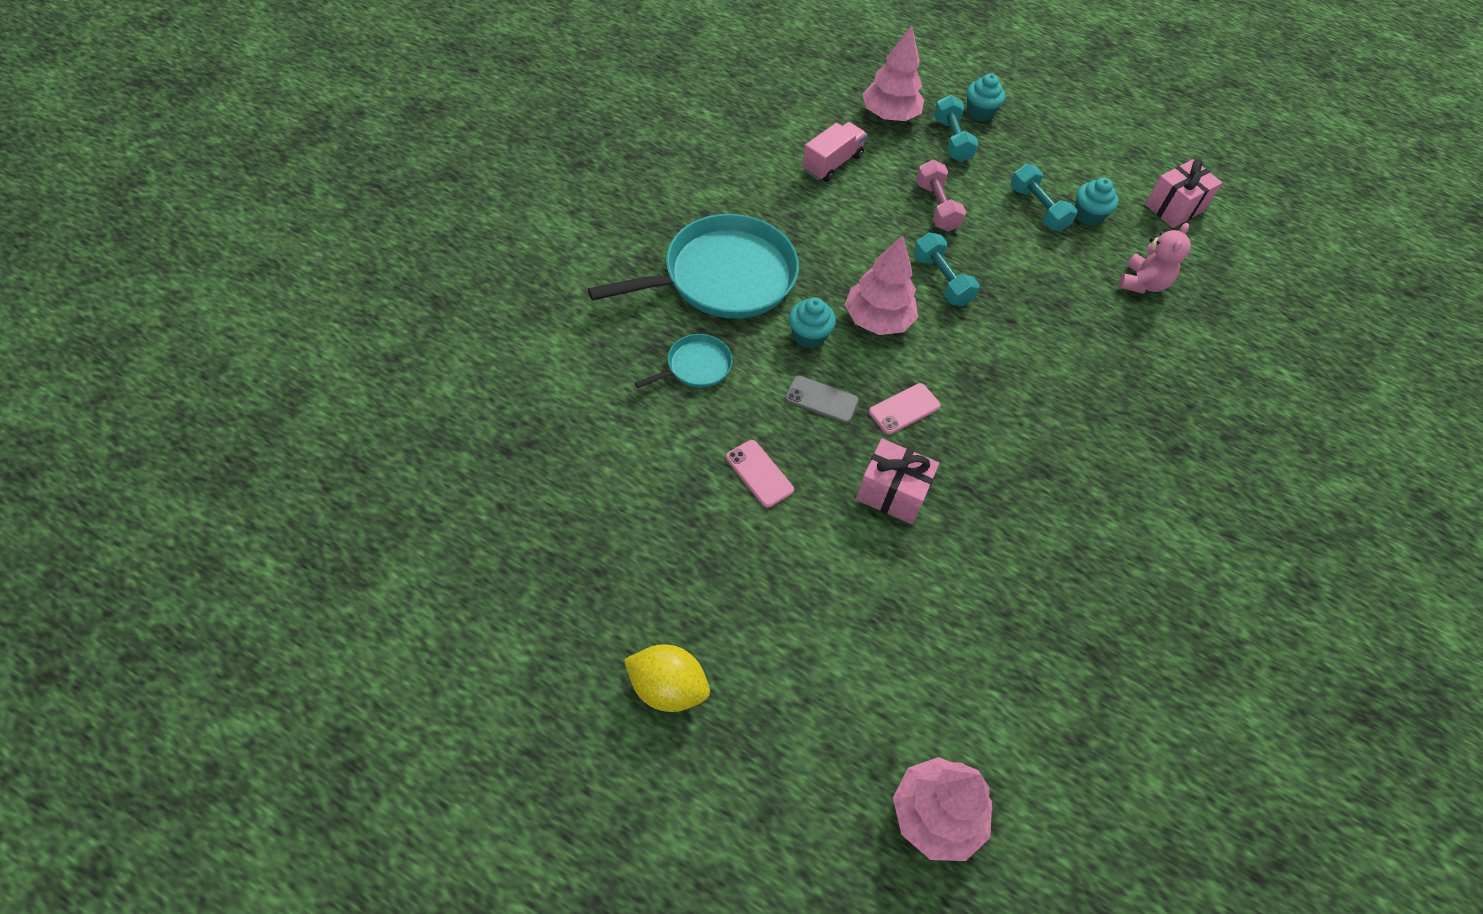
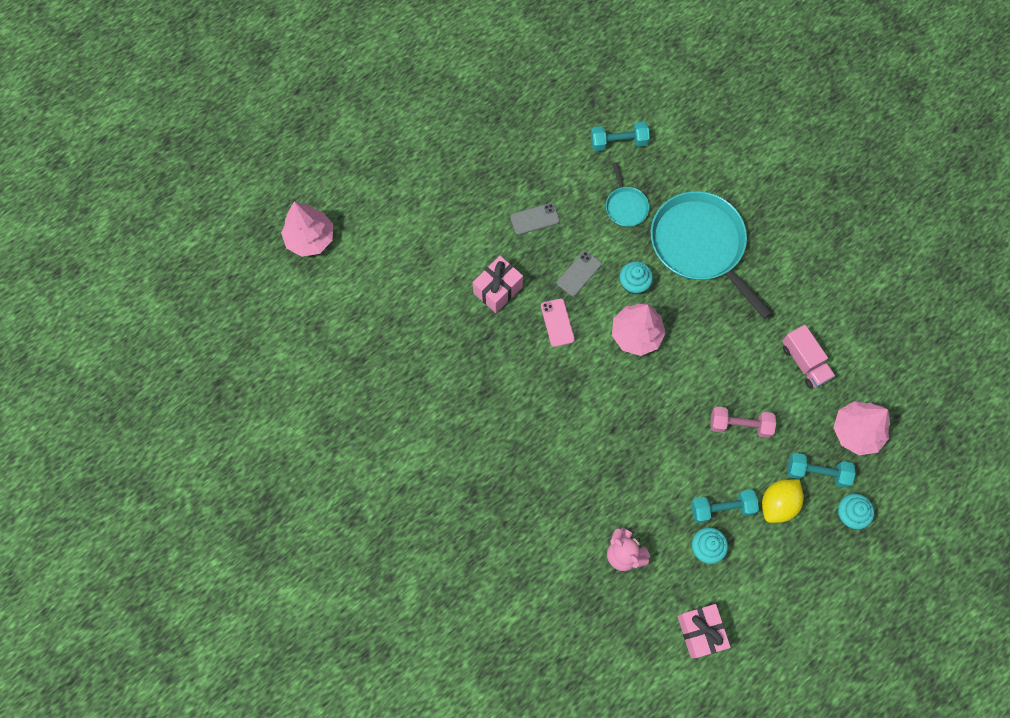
camera: 115 degrees right, 15 degrees up
turquoise pan [588,214,799,319] -> turquoise pan turned 150 degrees clockwise [651,191,772,319]
yellow lemon [624,644,710,712] -> yellow lemon moved to [762,479,804,523]
pink phone [726,440,794,508] -> grey phone [510,203,560,235]
turquoise dumbbell [913,232,980,306] -> turquoise dumbbell moved to [591,122,650,151]

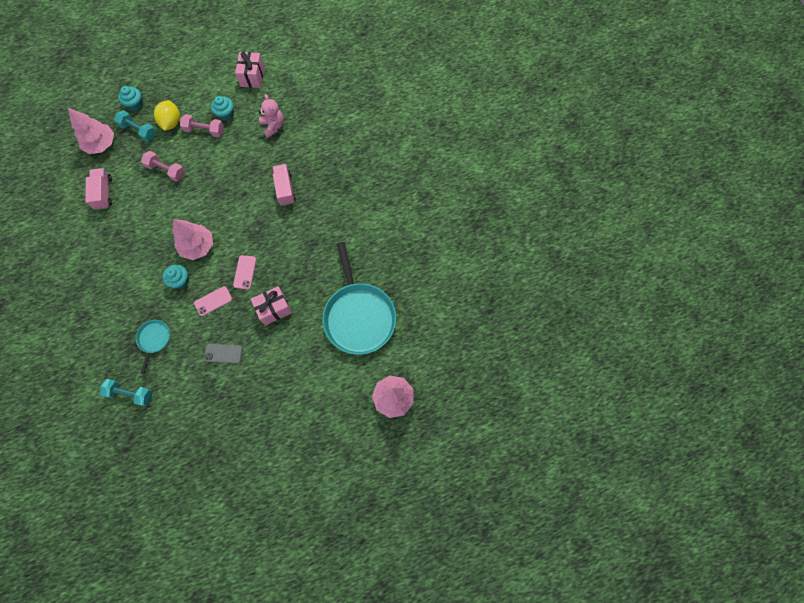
camera: 160 degrees left, 0 degrees up
grey phone [557,251,602,296] -> pink phone [194,286,232,316]
turquoise pan [651,191,772,319] -> turquoise pan moved to [322,242,396,355]
turquoise dumbbell [691,489,759,523] -> pink dumbbell [180,114,224,138]
yellow lemon [762,479,804,523] -> yellow lemon turned 60 degrees counterclockwise [154,100,180,131]
none -> pink truck [272,164,296,206]

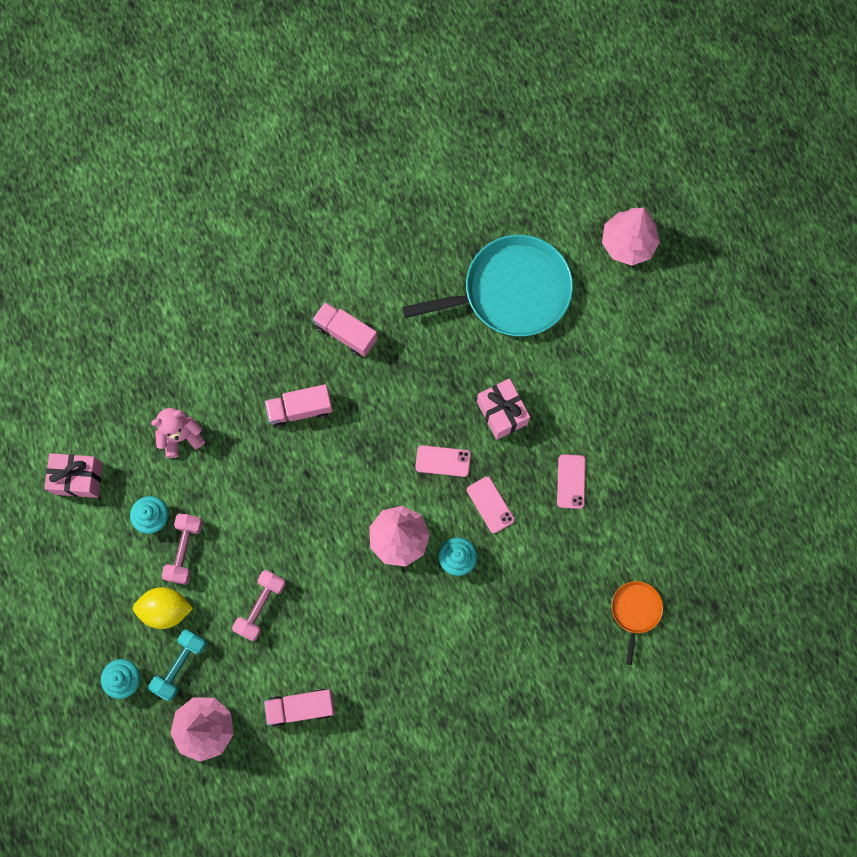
camera: 90 degrees left, 5 degrees up
turquoise dumbbell [100,379,152,406] -> orange pan [611,581,663,665]
turquoise pan [136,320,170,374] -> none
grey phone [204,344,243,363] -> pink phone [557,454,586,509]
none -> pink truck [312,302,378,357]

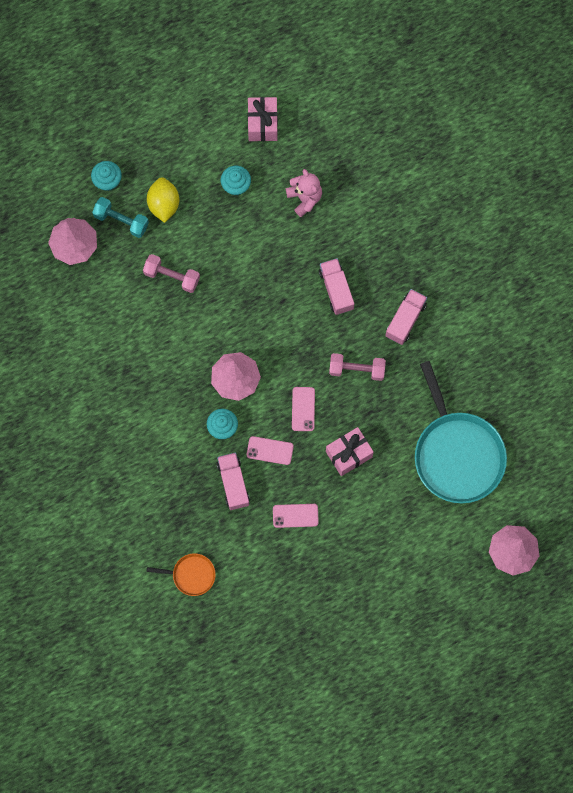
camera: 85 degrees right, 0 degrees up
pink dumbbell [162,513,203,585] -> pink dumbbell moved to [329,353,386,381]
pink truck [264,689,335,727] -> pink truck moved to [217,452,250,510]
pink phone [467,476,515,533] -> pink phone turned 45 degrees clockwise [247,436,294,465]

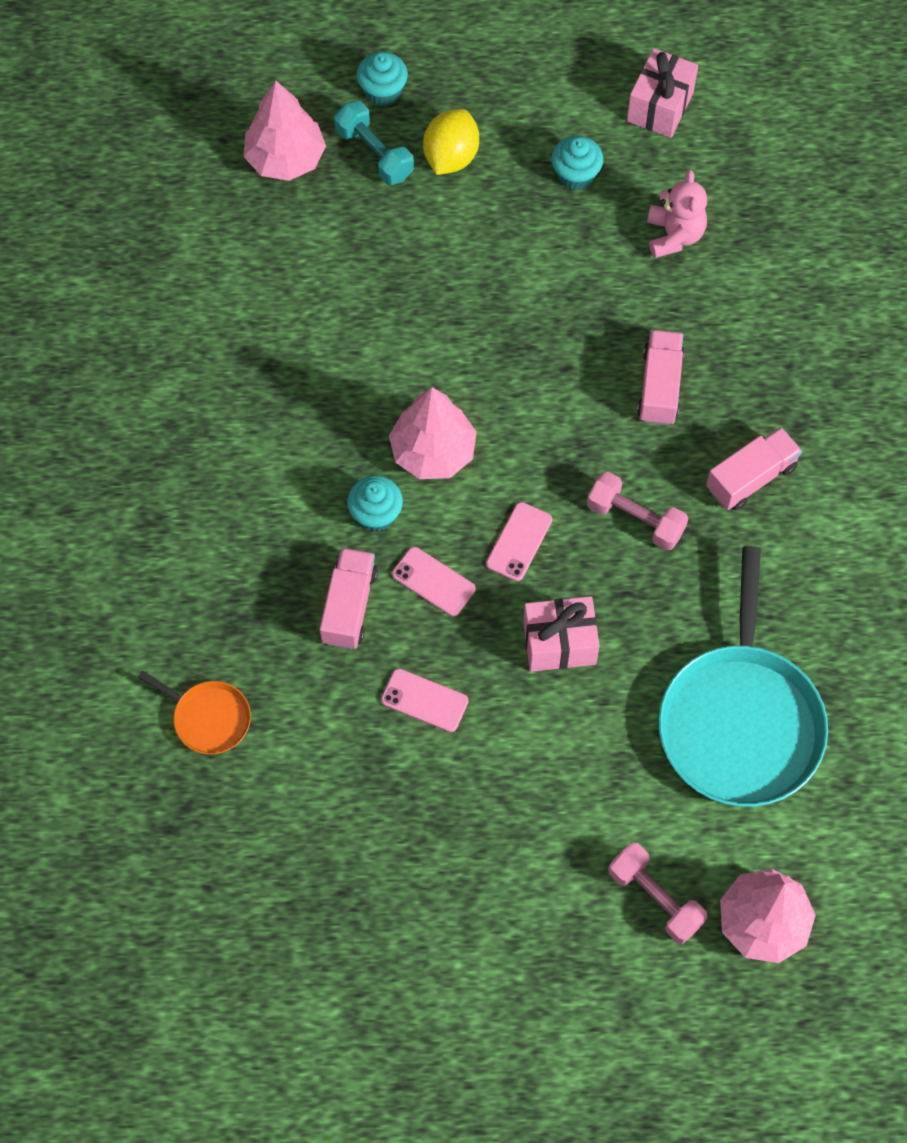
camera: 25 degrees right, 10 degrees down
pink dumbbell [143,254,200,293] -> pink dumbbell moved to [608,842,708,944]

